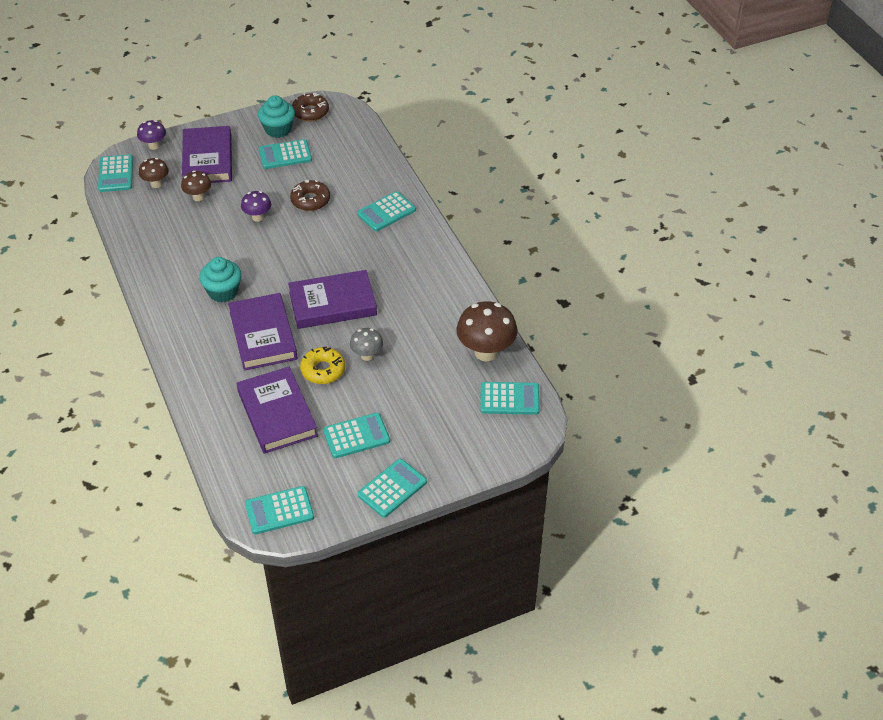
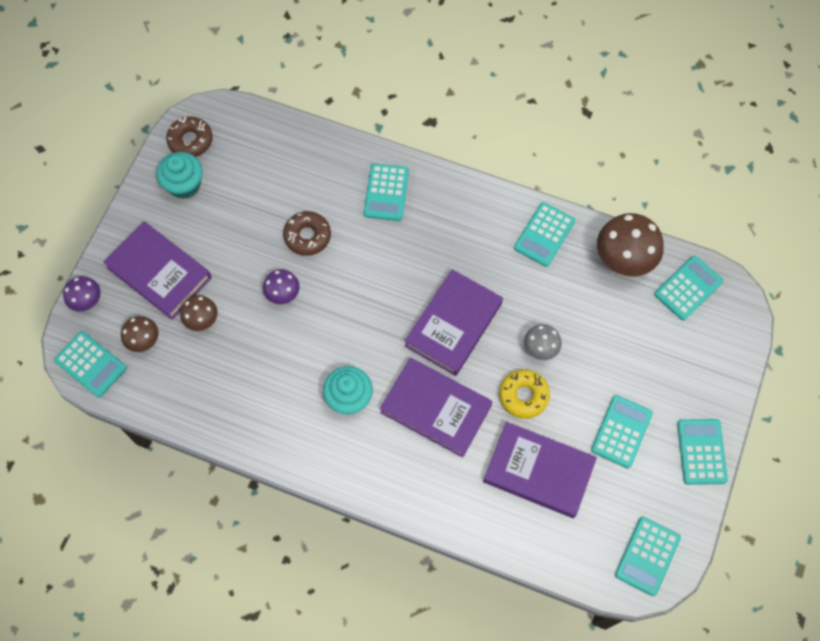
camera: 45 degrees left, 20 degrees up
turquoise calculator [259,139,312,169] -> turquoise calculator moved to [514,202,575,267]

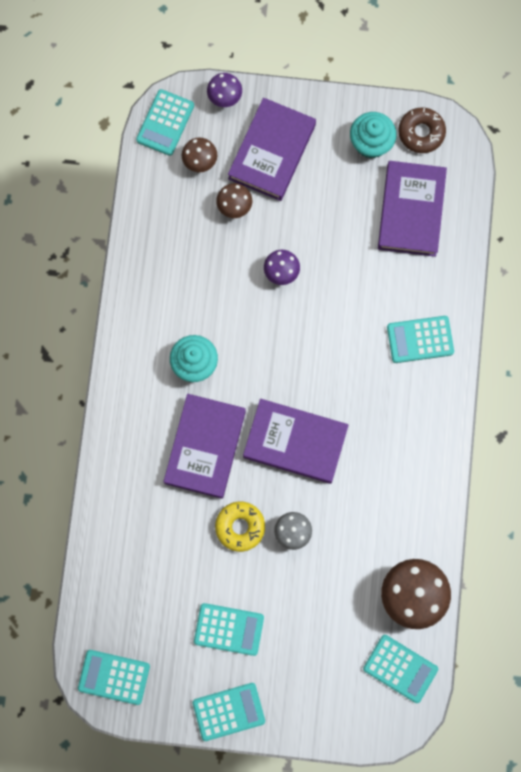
camera: 75 degrees right, 10 degrees up
brown donut [283,211,331,256] -> none
purple book [483,422,597,518] -> purple book moved to [378,161,447,257]
turquoise calculator [514,202,575,267] -> none

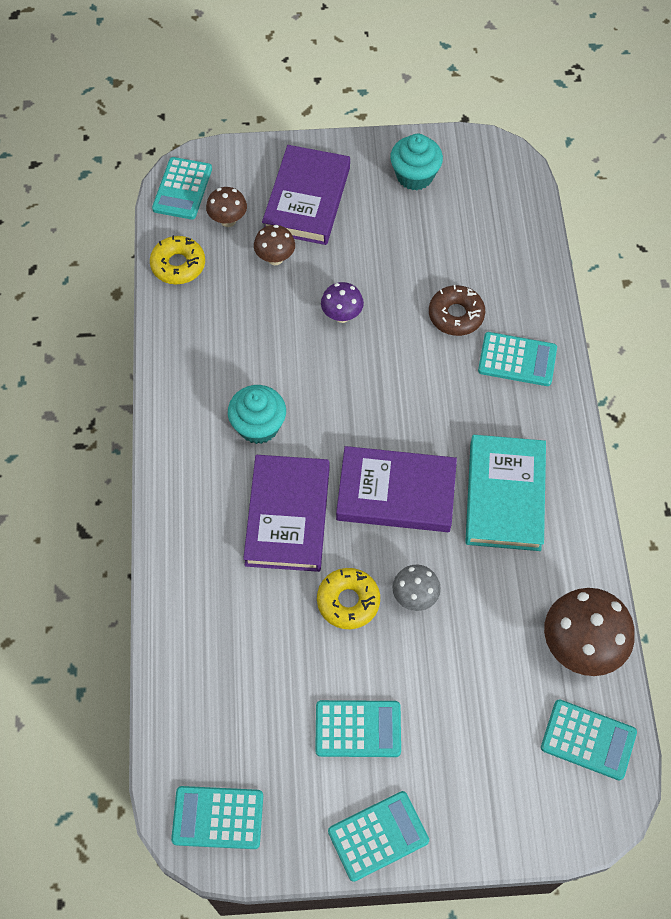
camera: 10 degrees left, 15 degrees down
purple mushroom [207,73,242,107] -> none
purple book [378,161,447,257] -> none
turquoise calculator [387,316,454,363] -> turquoise calculator turned 150 degrees counterclockwise [478,332,557,386]
brown donut [398,108,446,153] -> brown donut moved to [429,285,485,336]
none -> yellow donut [150,235,205,284]
none -> turquoise book [465,435,546,551]

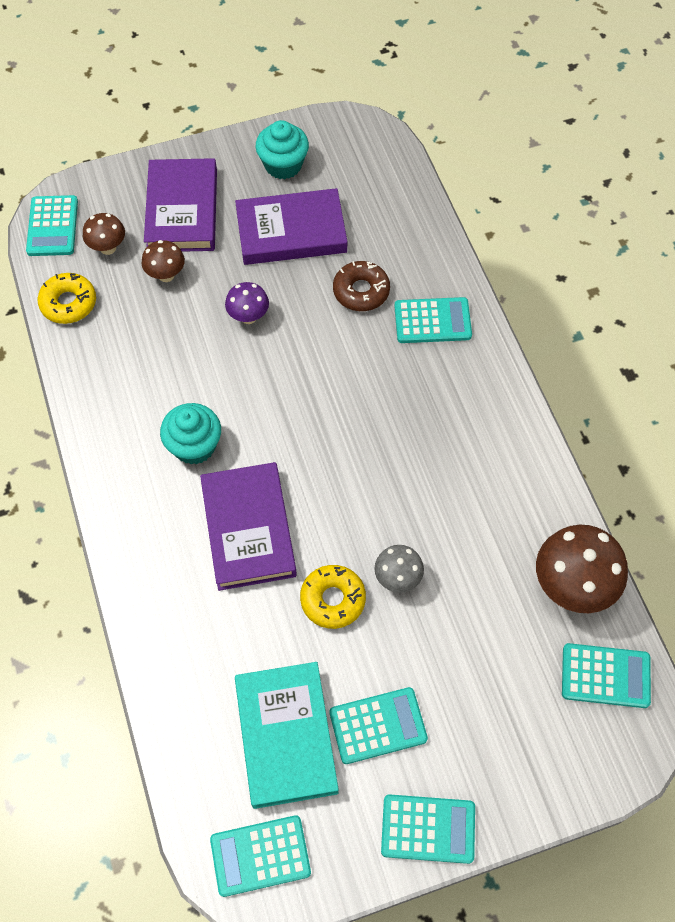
camera: 15 degrees left, 0 degrees up
turquoise calculator [328,791,429,882] -> turquoise calculator turned 45 degrees clockwise [381,794,475,864]
purple book [336,446,457,532] -> purple book moved to [235,188,347,265]
turquoise book [465,435,546,551] -> turquoise book moved to [235,662,339,809]

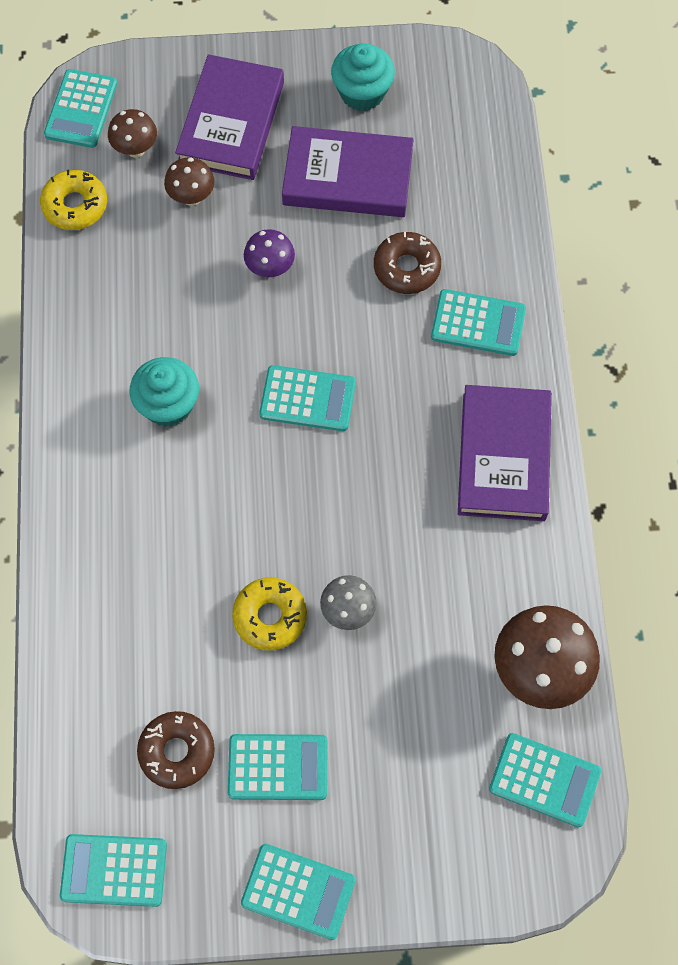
camera: 15 degrees right, 5 degrees up
purple book [200,462,297,591] -> purple book moved to [458,385,552,521]
turquoise book [235,662,339,809] -> brown donut [137,711,215,789]
none -> turquoise calculator [259,365,356,431]

